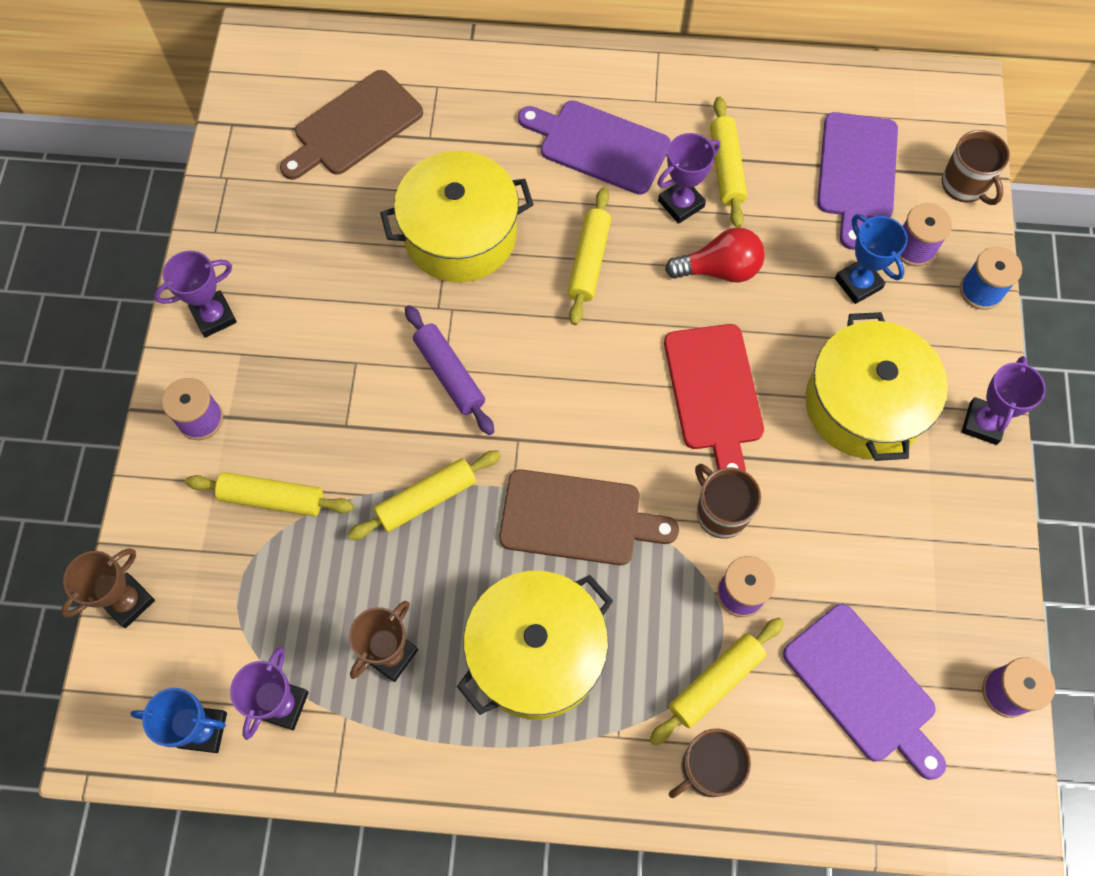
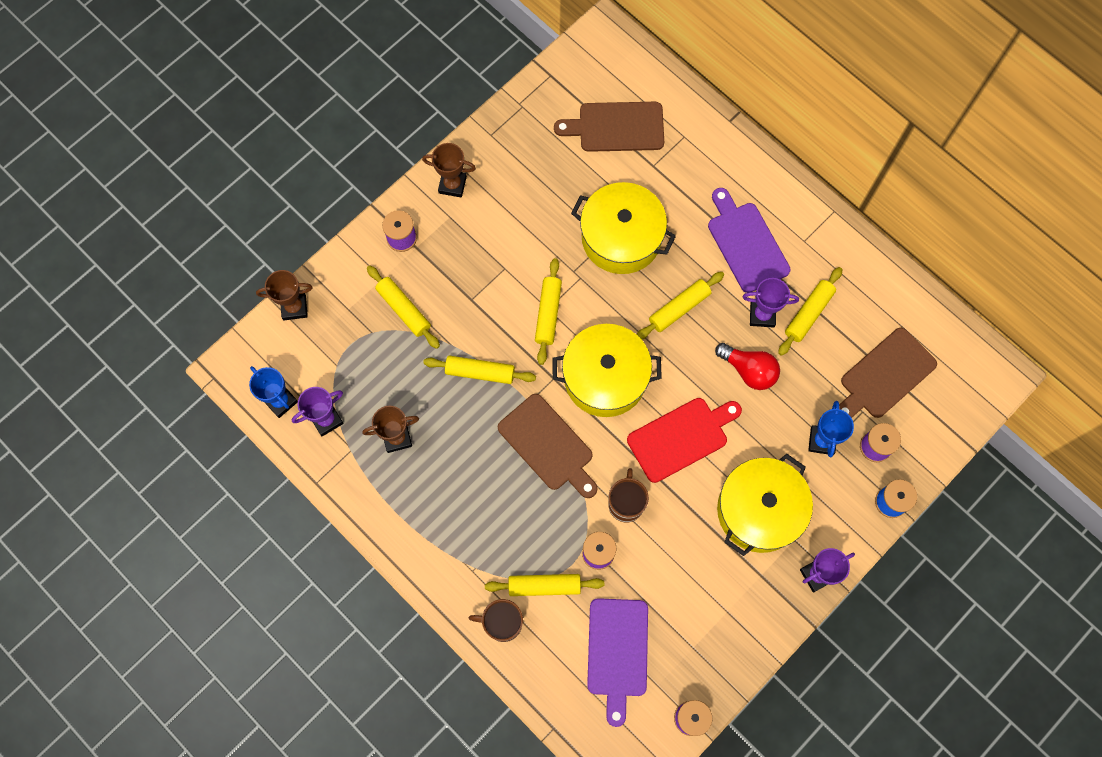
camera: 40 degrees right, 5 degrees up
purple trophy [154,251,237,338] -> brown trophy [422,143,476,198]
purple rolling pin [405,305,494,435] -> yellow rolling pin [535,258,562,365]
yellow pot [457,571,613,719] -> yellow pot moved to [553,324,662,417]
red cutting board [664,324,764,472] -> red cutting board turned 150 degrees counterclockwise [627,398,742,483]
purple cutting board [817,112,898,250] -> brown cutting board [839,328,937,418]
brown mug [942,130,1010,205] -> none

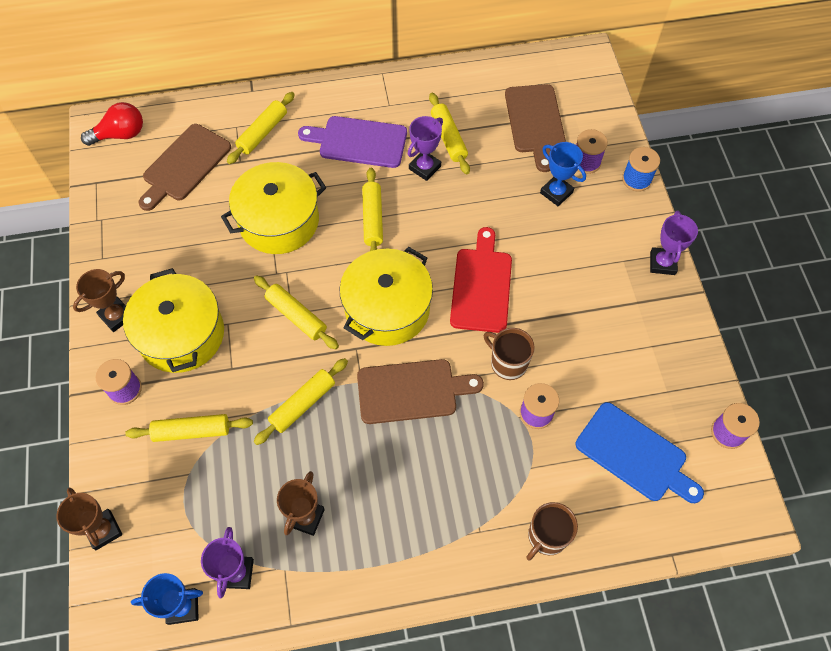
camera: 55 degrees left, 10 degrees down
brown trophy [256,270,313,320] -> brown trophy turned 60 degrees counterclockwise [56,488,122,550]
yellow rolling pin [485,574,604,596] -> yellow rolling pin moved to [227,92,295,164]
purple cutting board [587,598,648,727] -> blue cutting board [576,402,704,503]
red light bulb [715,343,780,390] -> red light bulb moved to [81,102,143,146]
yellow pot [717,454,813,556] -> yellow pot moved to [123,268,224,373]

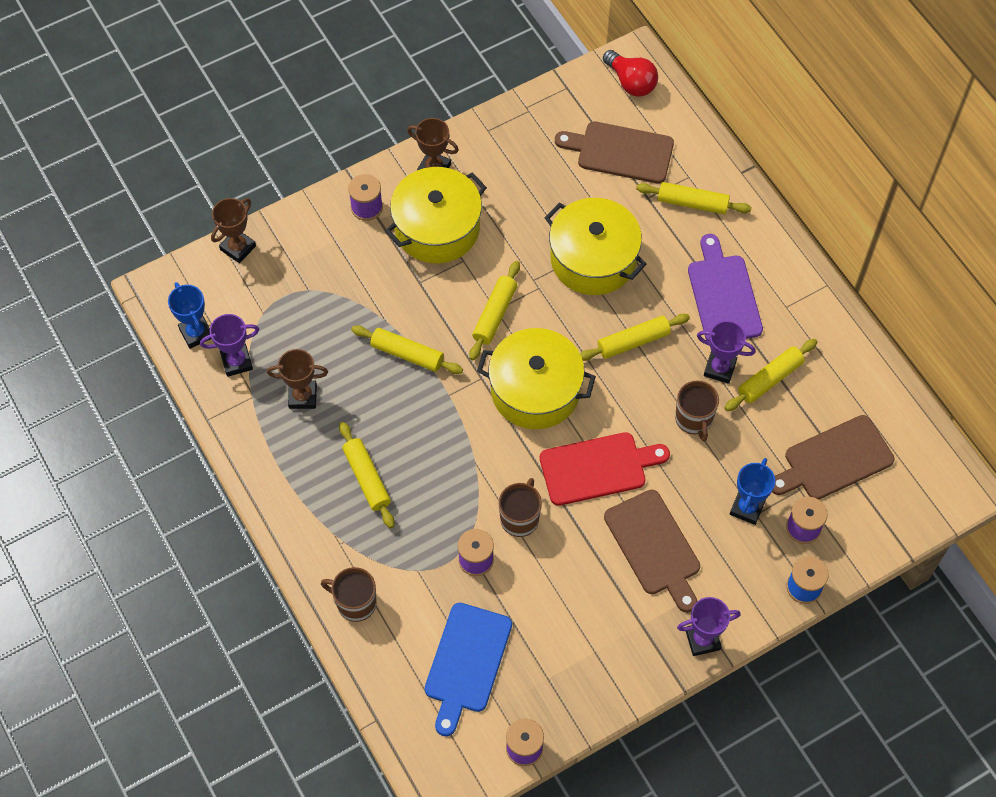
camera: 70 degrees right, 0 degrees up
yellow rolling pin [125,414,253,442] -> yellow rolling pin moved to [339,422,395,528]
brown cutting board [357,359,484,424] -> brown cutting board moved to [604,490,700,612]
none -> brown mug [675,380,719,442]

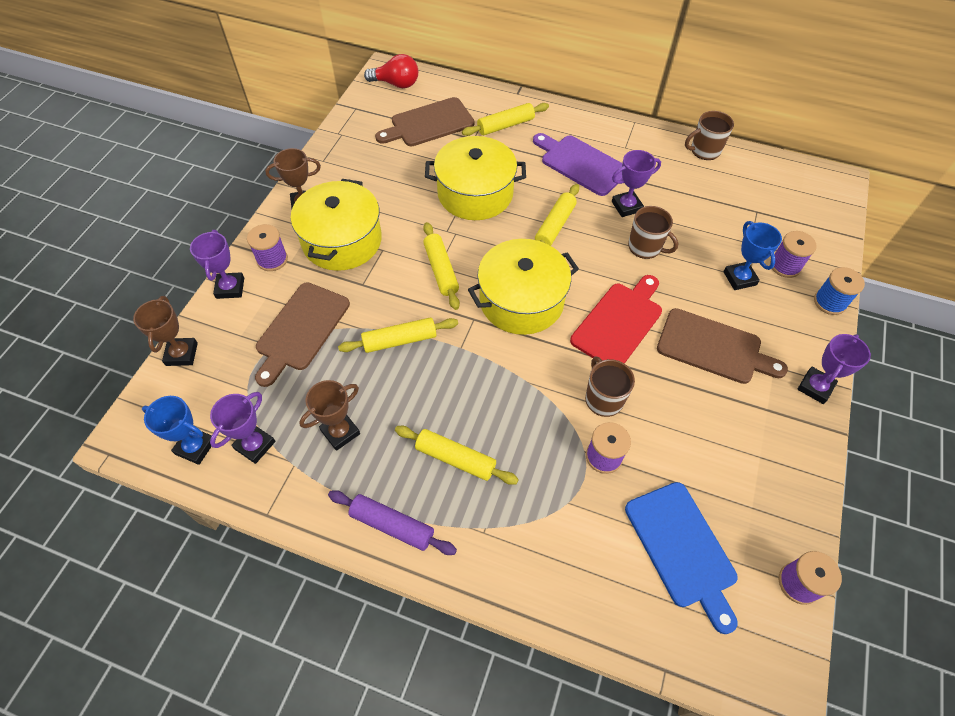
camera: 40 degrees left, 5 degrees down
brown mug [321,567,377,622] -> brown mug moved to [685,111,734,160]
yellow rolling pin [725,339,817,411] -> none
brown cutting board [772,415,895,500] -> brown cutting board moved to [255,282,350,387]
none -> purple trophy [190,230,244,299]
none -> purple rolling pin [328,490,457,555]

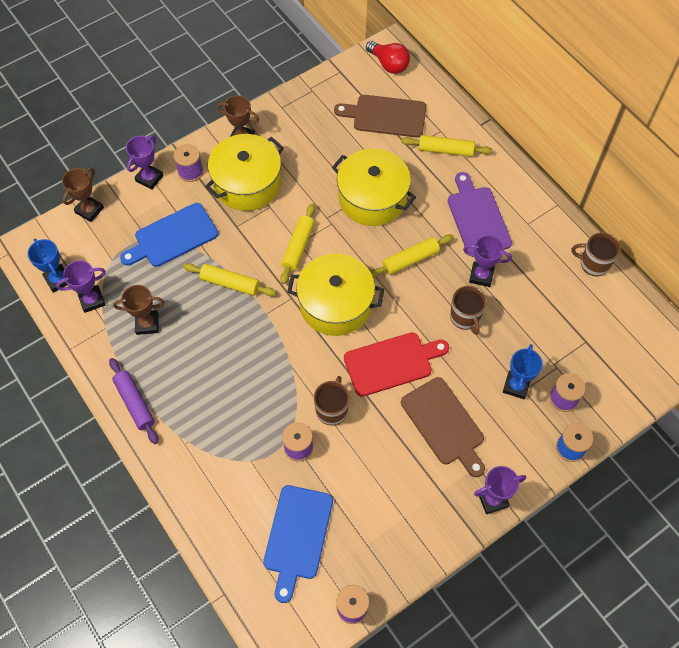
camera: 35 degrees right, 5 degrees up
brown cutting board [255,282,350,387] -> blue cutting board [120,203,218,267]
yellow rolling pin [395,426,519,485] -> none

